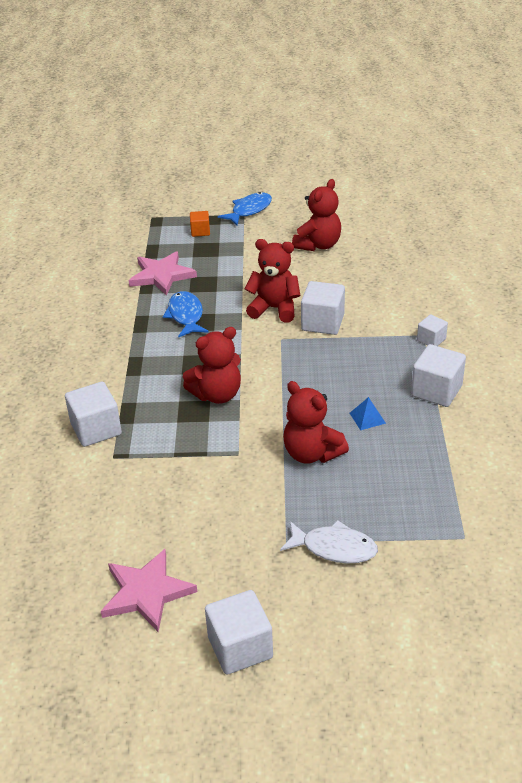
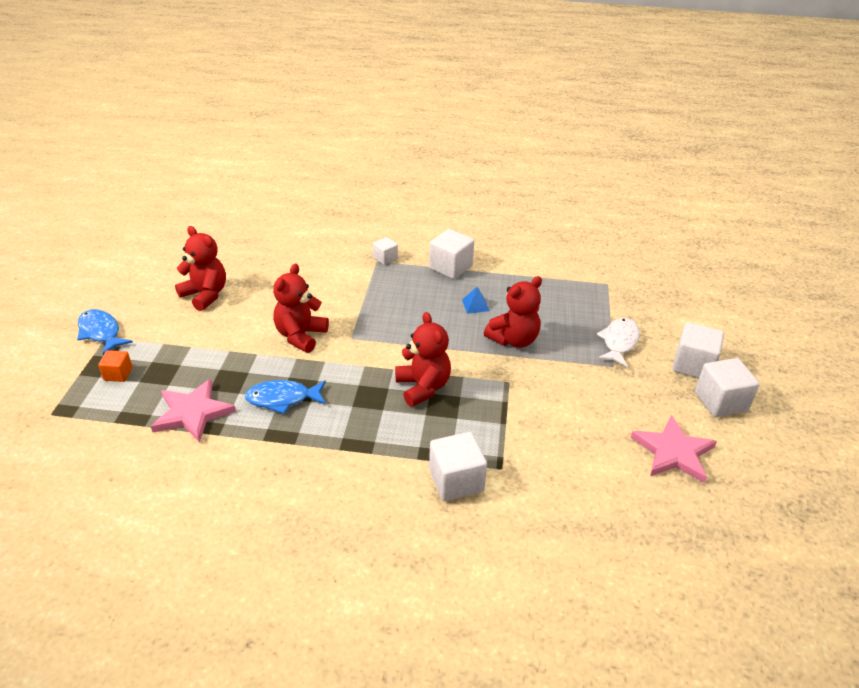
camera: 85 degrees left, 0 degrees up
white cube [301,281,345,335] -> white cube moved to [672,322,724,378]

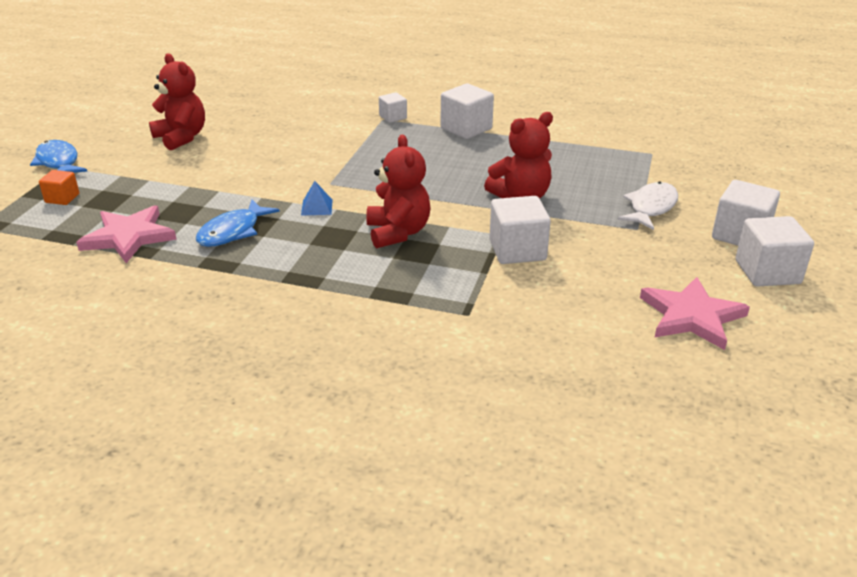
camera: 10 degrees right, 5 degrees down
blue fish [244,380,326,414] -> blue fish turned 60 degrees counterclockwise [196,199,280,247]
red teddy bear [273,264,329,353] -> none
white cube [429,432,487,501] -> white cube moved to [489,196,551,264]
blue pyramid [462,287,490,314] -> blue pyramid moved to [301,181,333,215]

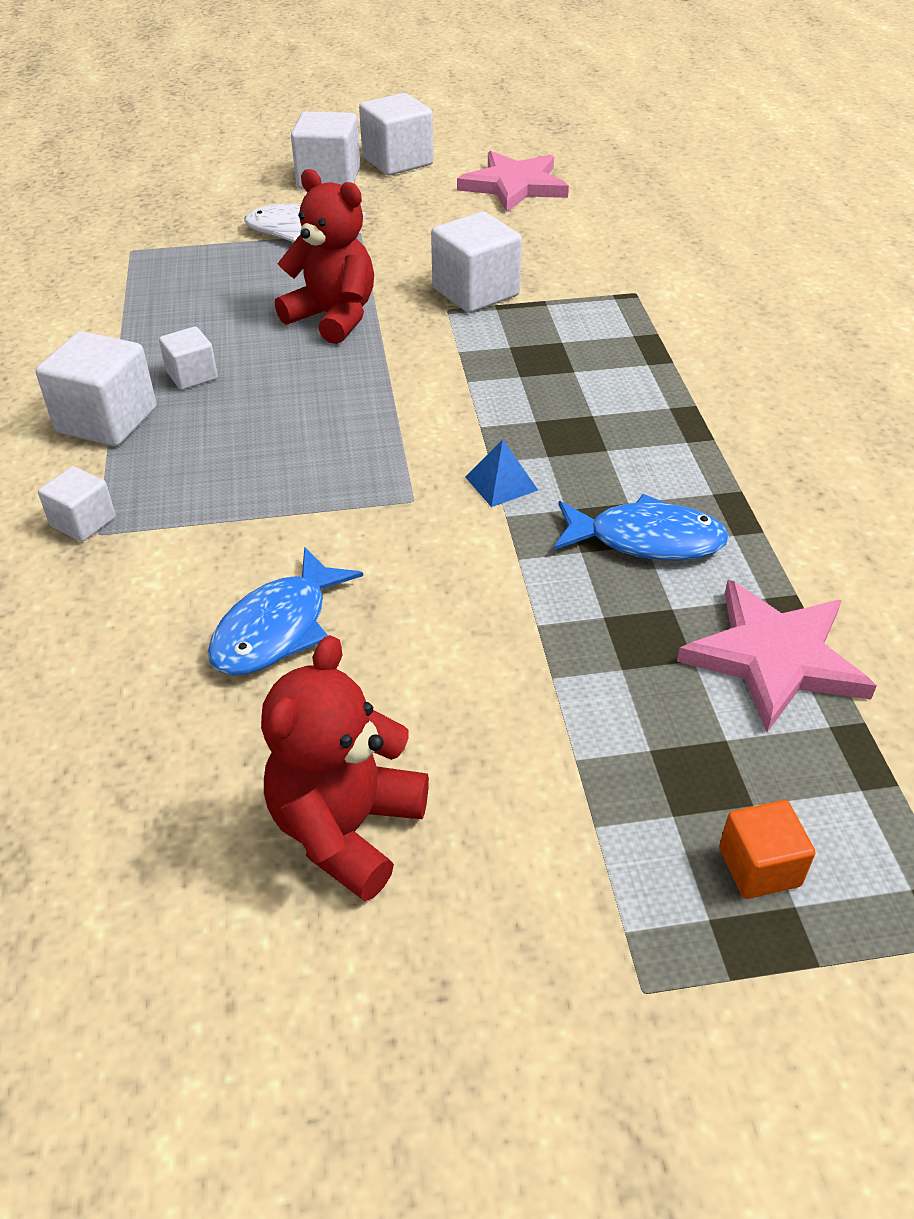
camera: 115 degrees left, 10 degrees up
blue fish [30,140,87,173] -> blue fish moved to [208,547,363,676]
red teddy bear [366,134,431,248] -> none
none -> white cube [159,326,218,390]

